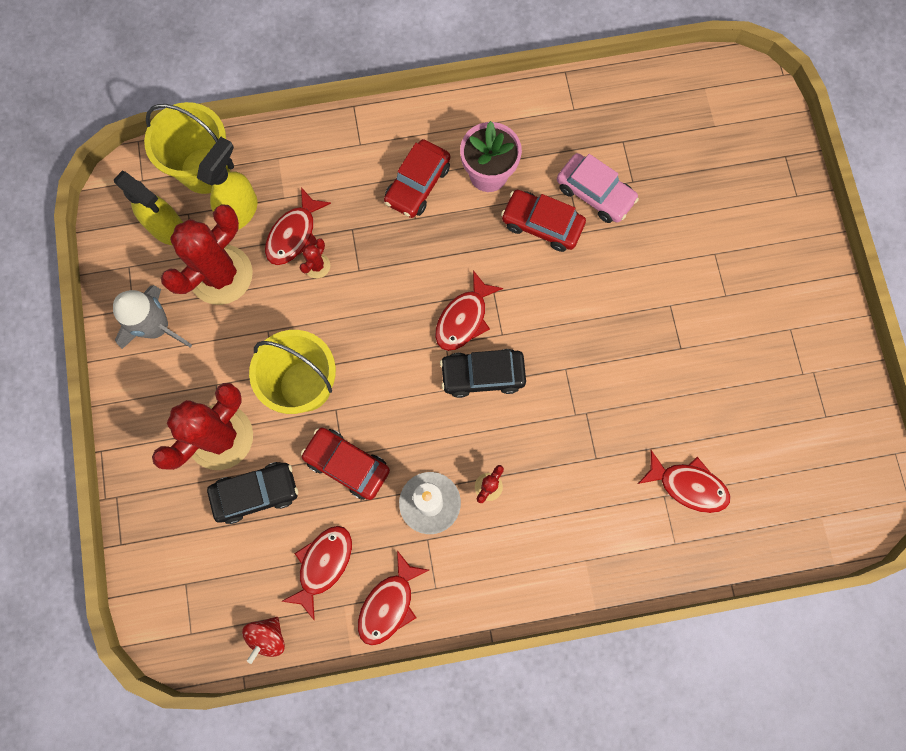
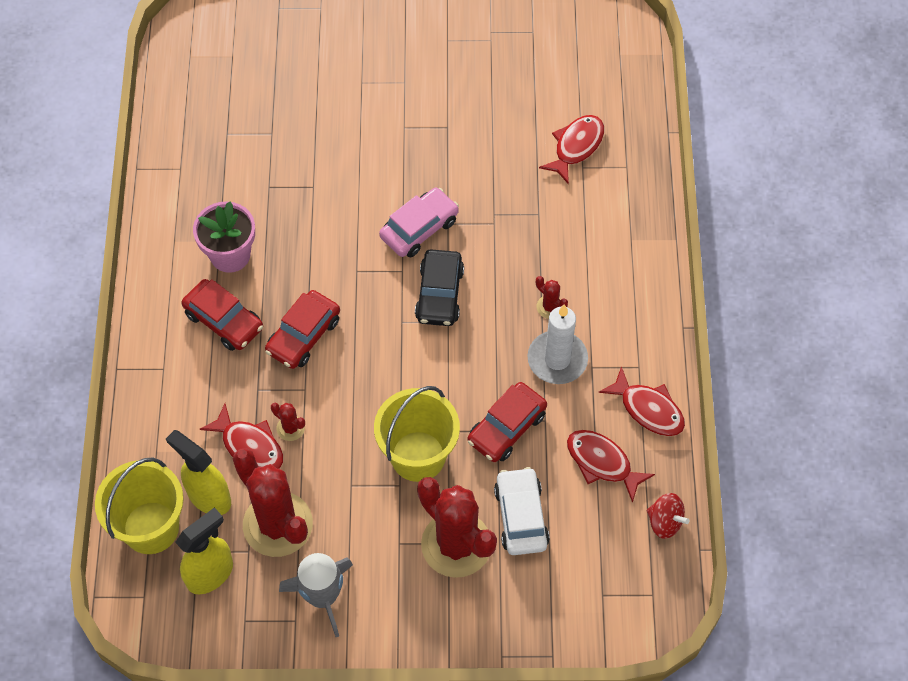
camera: 80 degrees left, 15 degrees down
black car [207,462,298,524] -> white car [494,467,550,555]
red fish [435,270,503,351] -> none
red car [501,190,586,252] -> red car moved to [265,290,340,369]
pink car [557,153,639,223] -> pink car moved to [379,188,459,257]

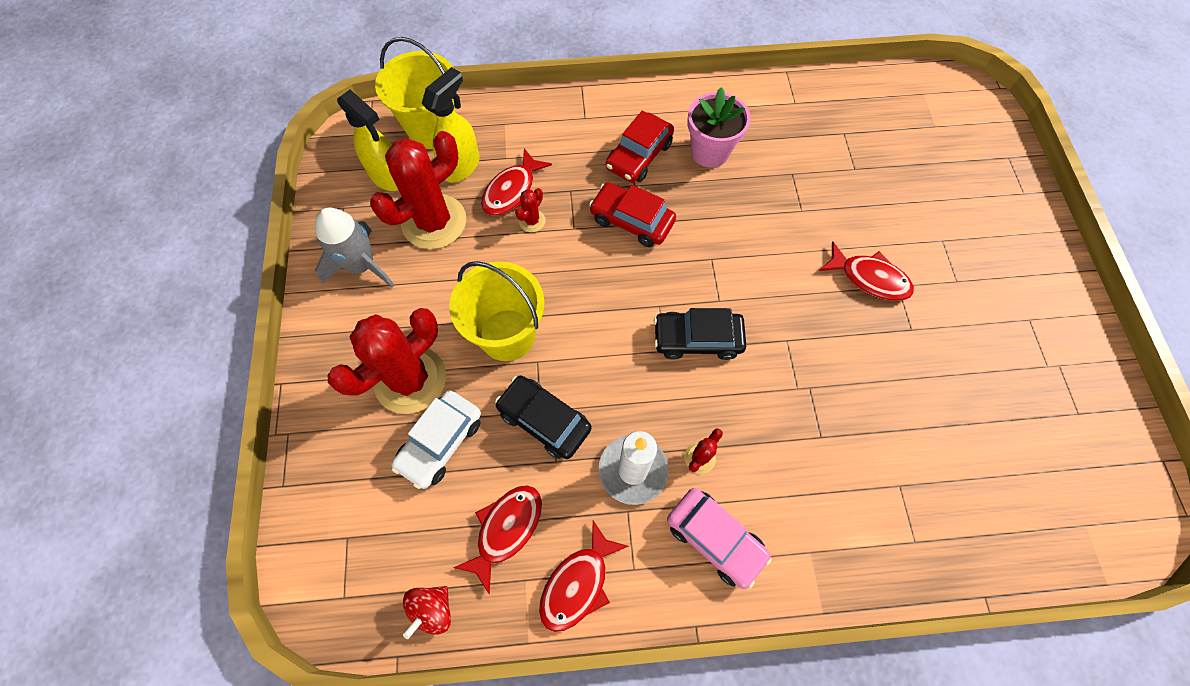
camera: 85 degrees right, 5 degrees up
pink car [379,188,459,257] -> pink car moved to [667,488,772,589]
red car [468,382,547,462] -> black car [495,375,592,459]
white car [494,467,550,555] -> white car turned 135 degrees clockwise [391,391,481,489]
red fish [539,115,604,185] -> red fish moved to [819,241,914,301]

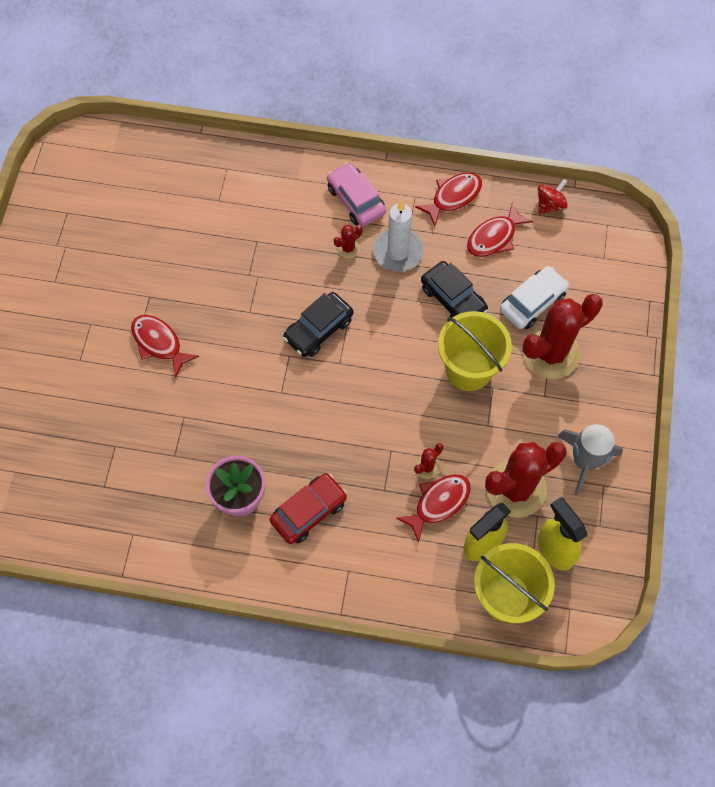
camera: 165 degrees left, 0 degrees up
red car [589,182,676,247] -> none
black car [654,308,746,360] -> black car turned 120 degrees clockwise [283,292,354,357]

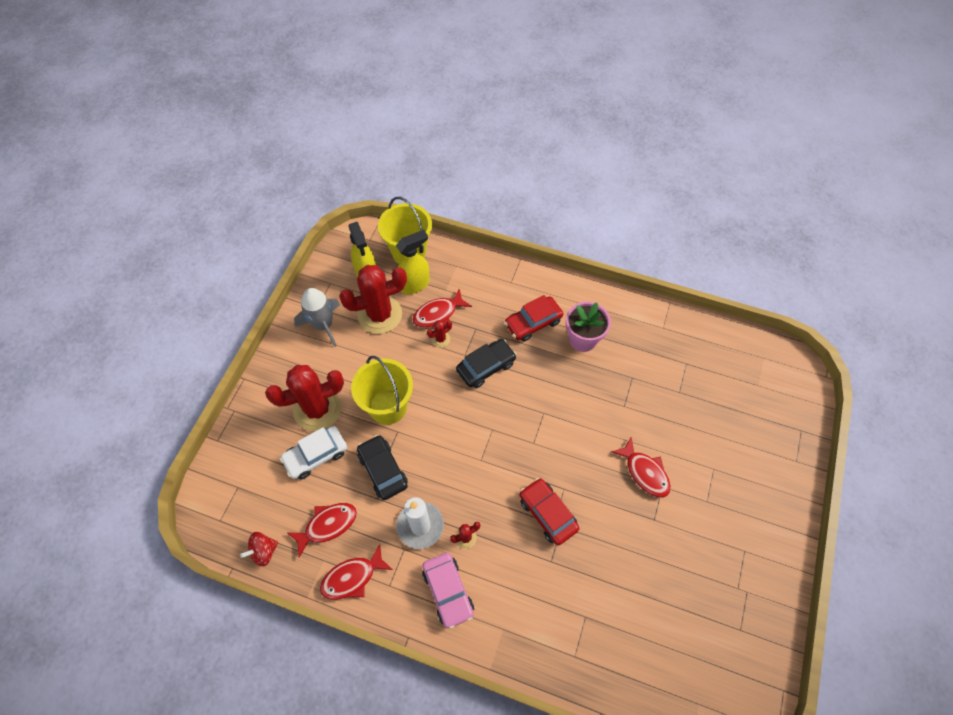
camera: 170 degrees left, 5 degrees down
black car [283,292,354,357] -> black car moved to [456,339,517,388]
none -> red car [519,478,579,546]

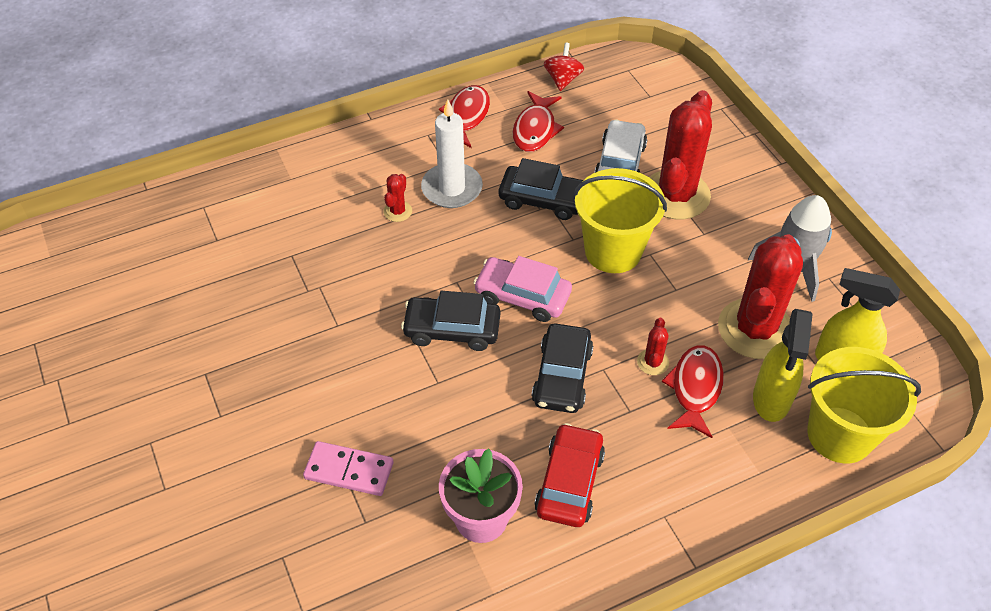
camera: 135 degrees right, 10 degrees down
pink car [422,553,474,629] -> pink car moved to [473,256,572,322]
red car [519,478,579,546] -> none
red fish [611,436,671,498] -> none
none -> pink domino [303,441,394,496]
none -> black car [401,291,500,351]

